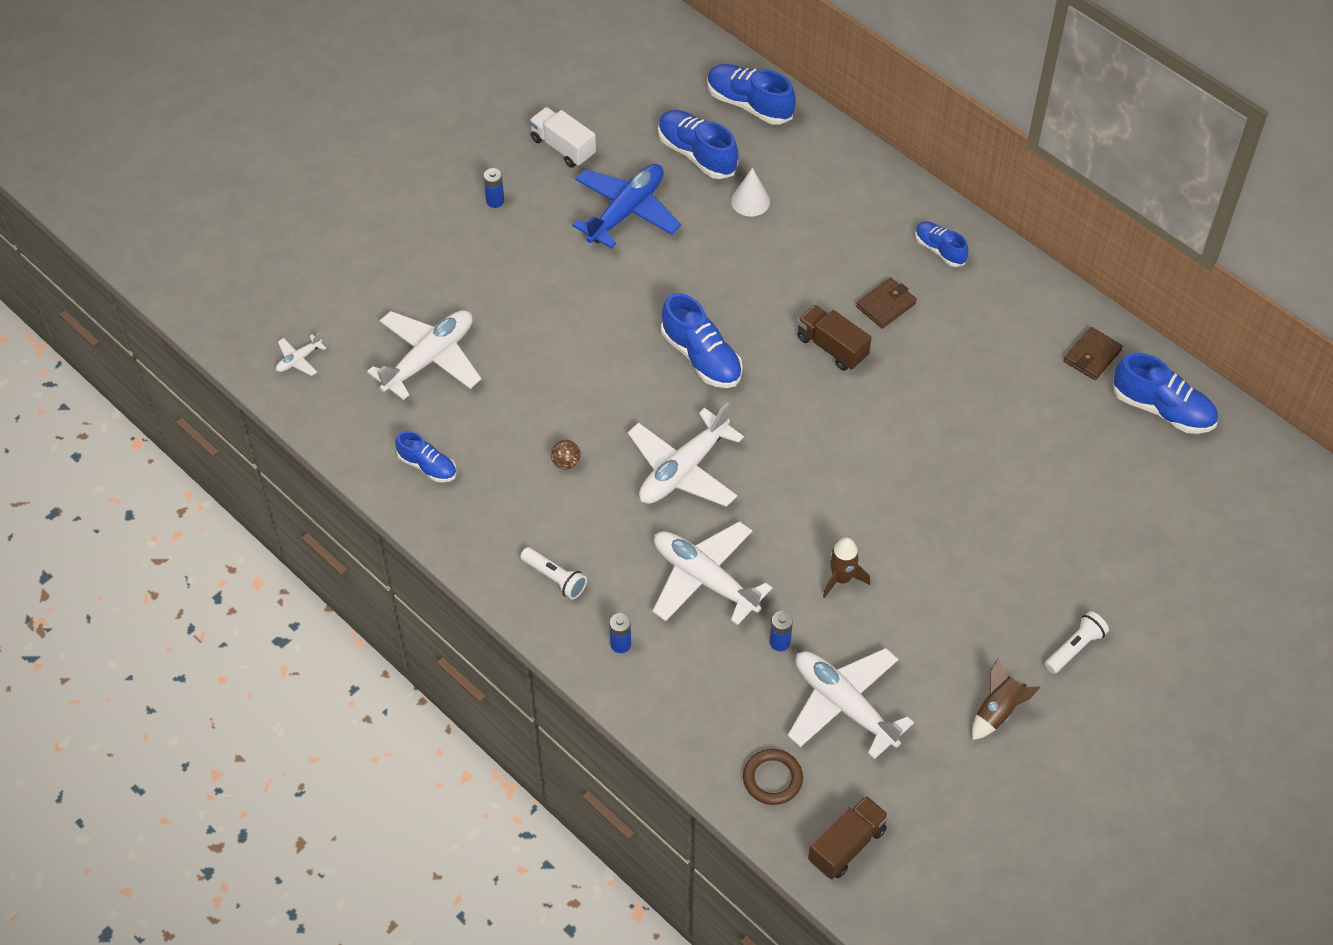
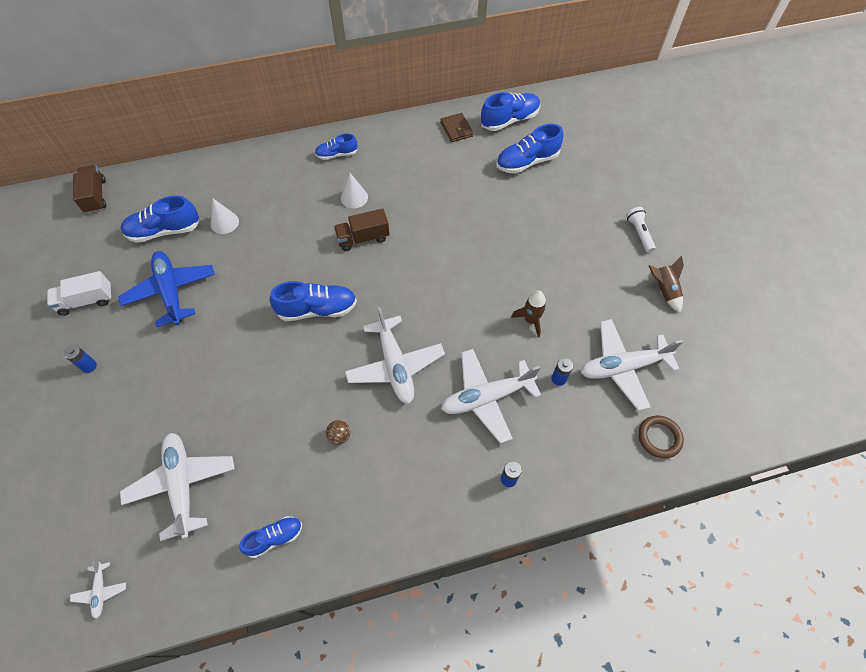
camera: 60 degrees left, 5 degrees up
white flashlight [520,547,587,600] -> none
blue shoe [707,64,796,125] -> blue shoe moved to [496,124,563,174]
brown truck [808,796,889,879] -> brown truck moved to [73,165,107,214]
brown wallet [856,277,917,329] -> white cone [341,173,368,208]

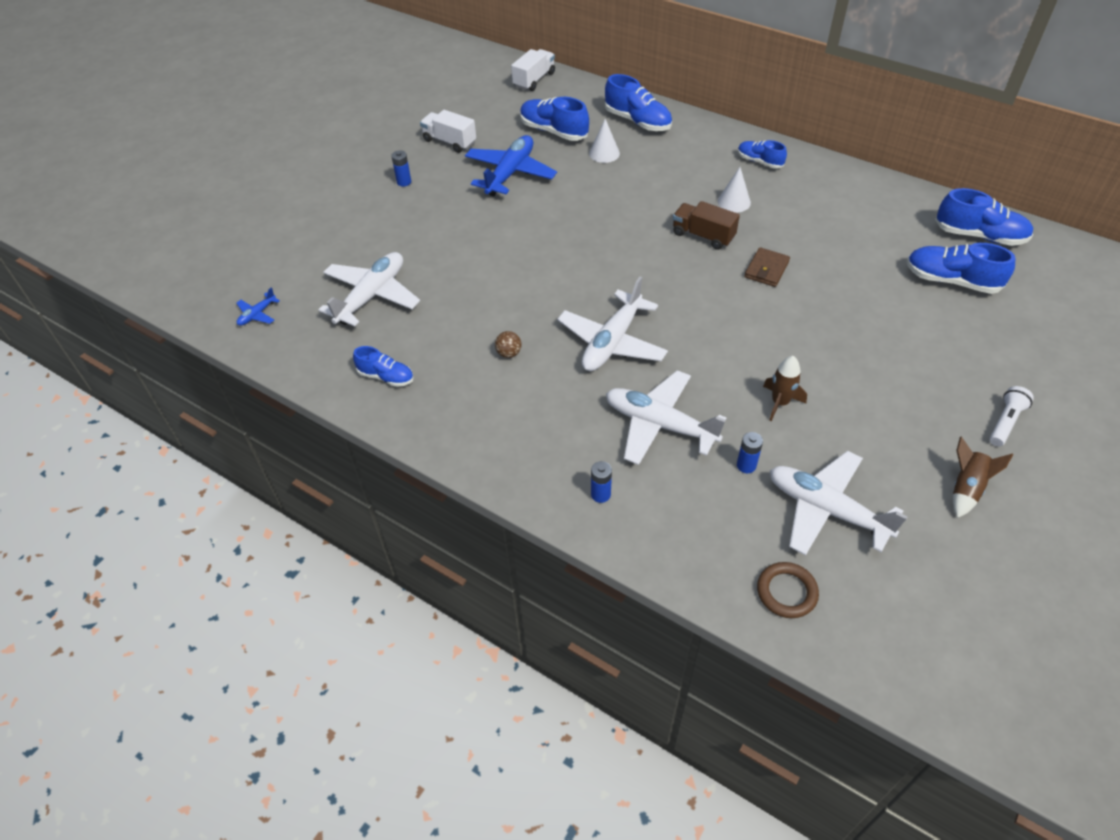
camera: 50 degrees right, 10 degrees down
white plane [70,561,126,619] -> blue plane [236,288,280,326]
brown truck [73,165,107,214] -> white truck [511,49,555,91]
blue shoe [270,281,357,321] -> blue shoe moved to [605,74,672,131]
brown wallet [440,113,473,142] -> brown wallet moved to [744,247,790,287]

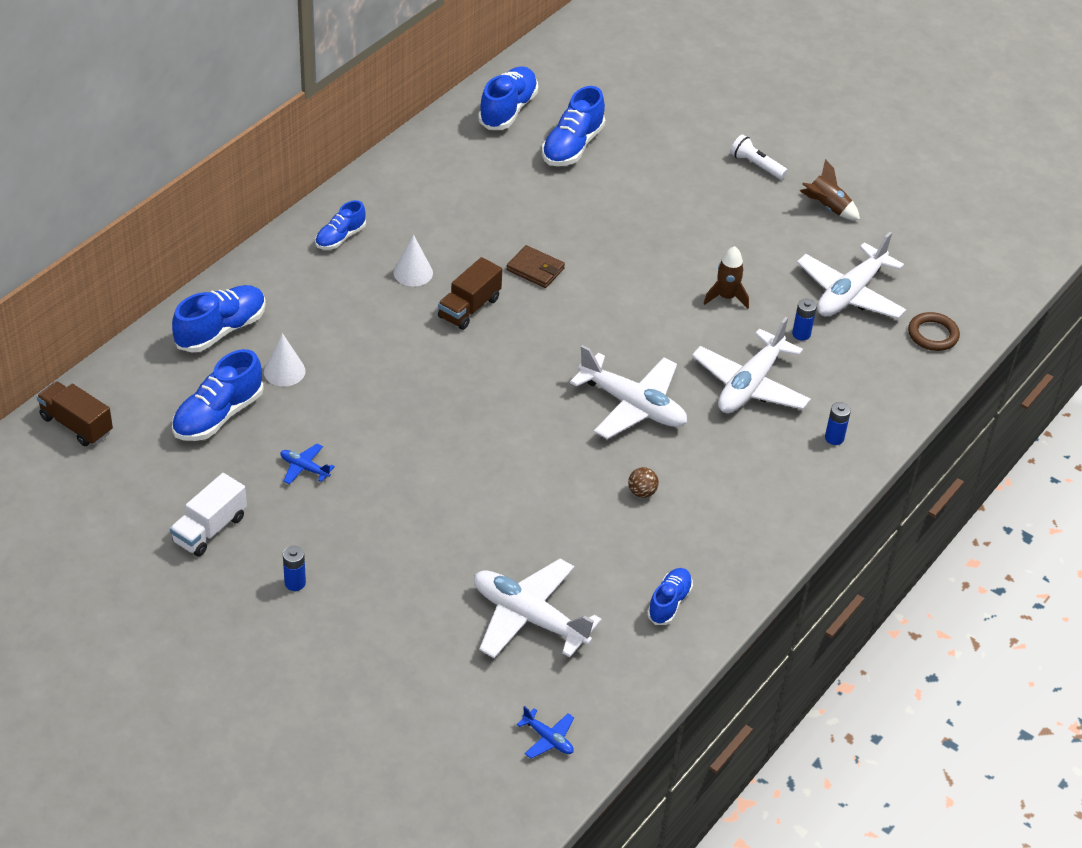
camera: 90 degrees left, 5 degrees down
blue plane [465,135,557,196] -> blue plane [280,444,335,484], size x0.45
white truck [511,49,555,91] -> brown truck [37,381,113,446]

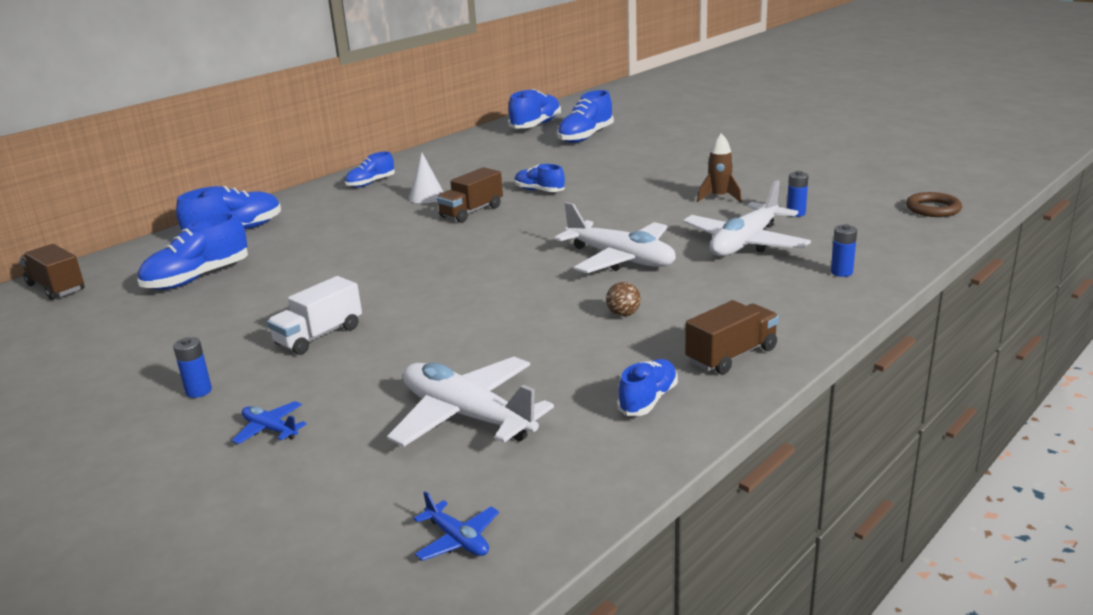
camera: 10 degrees right, 20 degrees down
white truck [170,473,247,557] -> white truck moved to [267,276,362,355]
white cone [264,333,306,386] -> none
blue plane [280,444,335,484] -> blue plane moved to [232,401,307,444]
brown wallet [506,245,565,288] -> blue shoe [515,164,565,192]
white flashlight [730,135,788,179] -> none
white plane [797,232,907,319] -> none
brown rocket [800,159,860,220] -> none
none -> brown truck [685,300,779,374]

